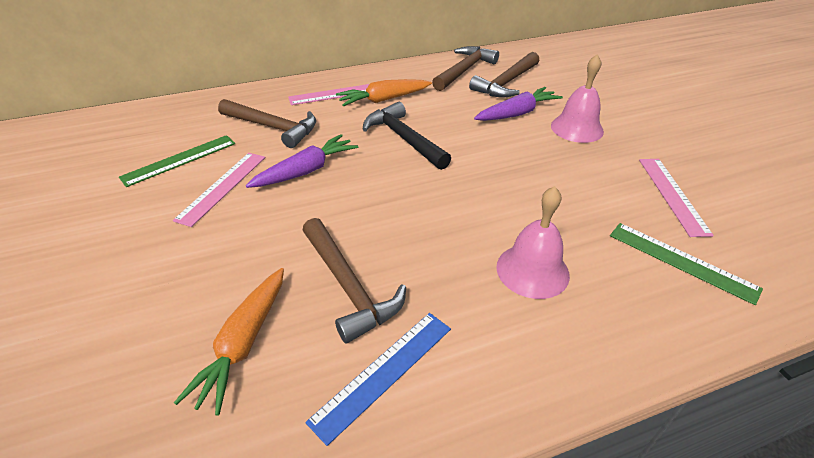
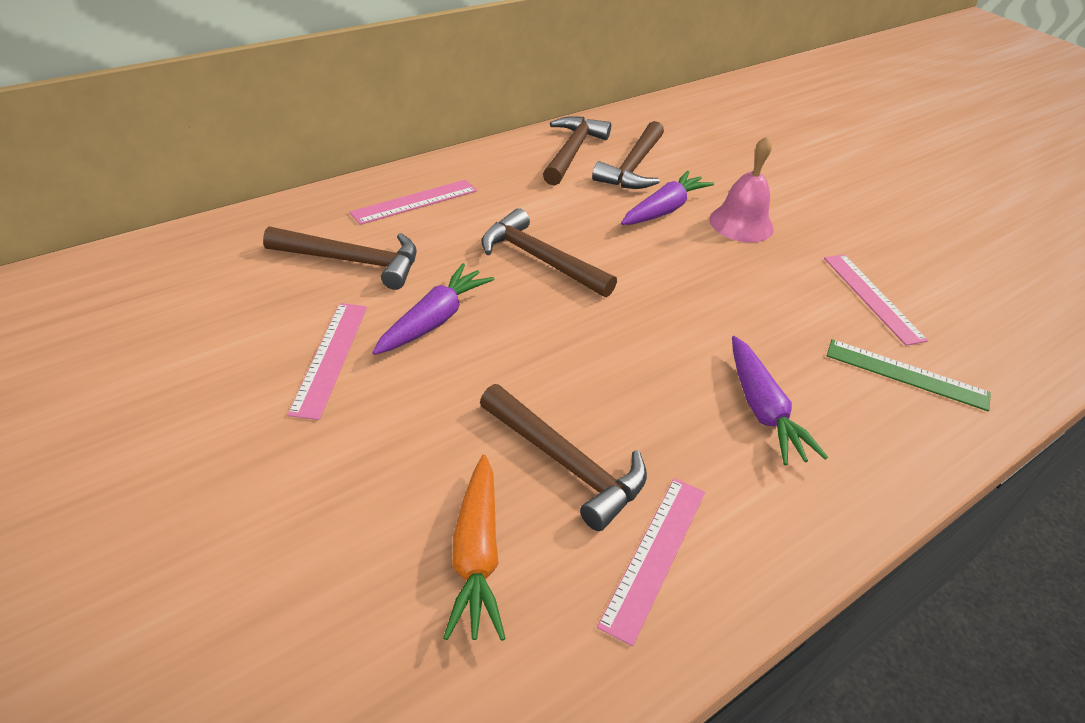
camera: 20 degrees left, 0 degrees up
green ruler [119,135,235,187] -> none
blue ruler [305,313,451,446] -> pink ruler [597,478,705,646]
orange carrot [336,79,432,107] -> none
black hammer [363,102,451,170] -> brown hammer [481,208,617,298]
pink bell [496,186,570,299] -> purple carrot [732,336,828,465]

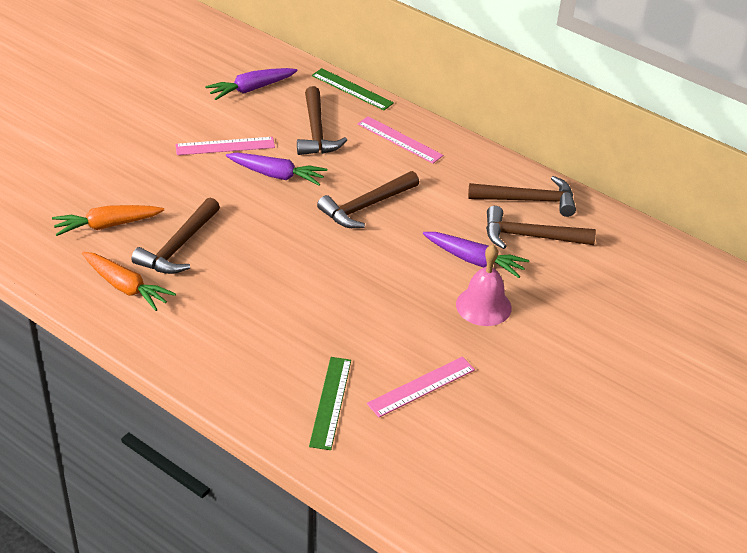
camera: 75 degrees right, 0 degrees up
brown hammer [481,208,617,298] -> brown hammer turned 150 degrees counterclockwise [317,171,419,228]
pink ruler [597,478,705,646] -> orange carrot [82,252,176,311]
purple carrot [732,336,828,465] -> purple carrot moved to [205,68,297,100]
none -> green ruler [312,68,394,110]

